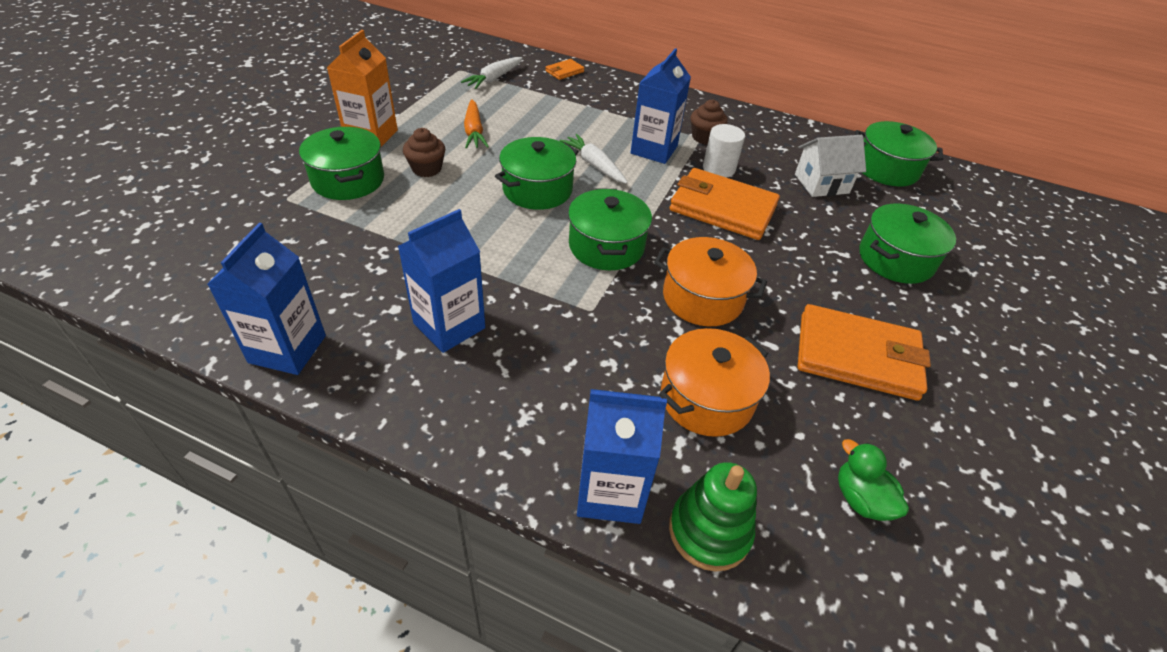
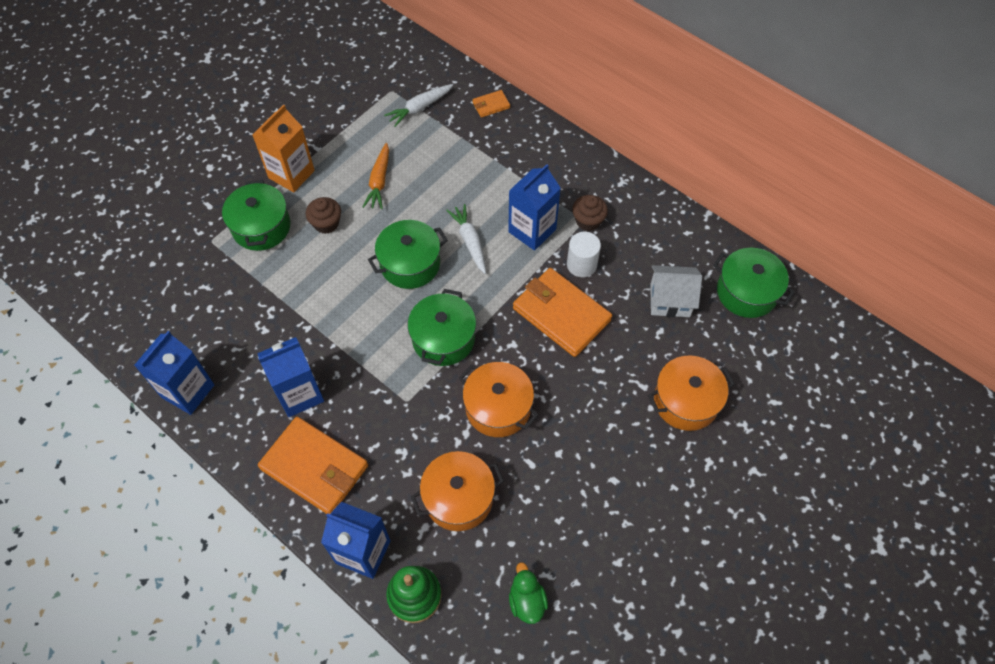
camera: 20 degrees right, 15 degrees up
orange wallet [798,304,931,401] -> orange wallet moved to [258,417,368,514]
green pot [859,203,956,284] -> orange pot [648,356,735,431]

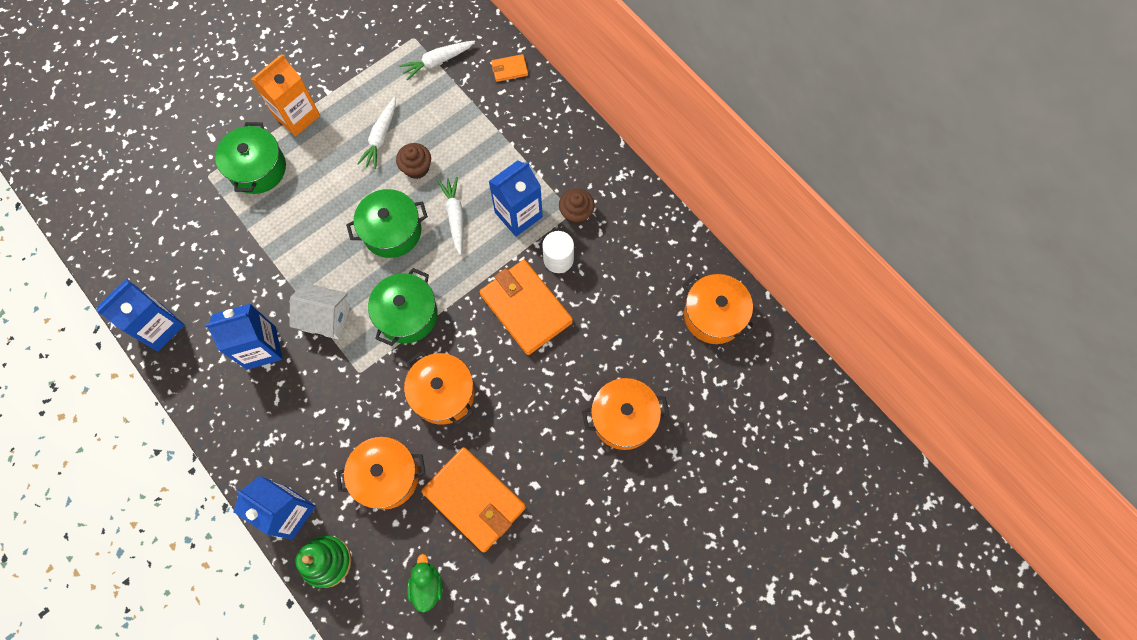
camera: 10 degrees right, 10 degrees up
orange wallet [258,417,368,514] -> orange wallet moved to [421,447,526,553]
brown cupcake [306,197,341,234] -> brown cupcake moved to [396,143,431,179]
orange carrot [363,143,389,209] -> white carrot [357,97,396,169]
white house [650,265,702,317] -> white house moved to [289,283,350,339]
green pot [713,248,795,318] -> orange pot [682,274,756,344]

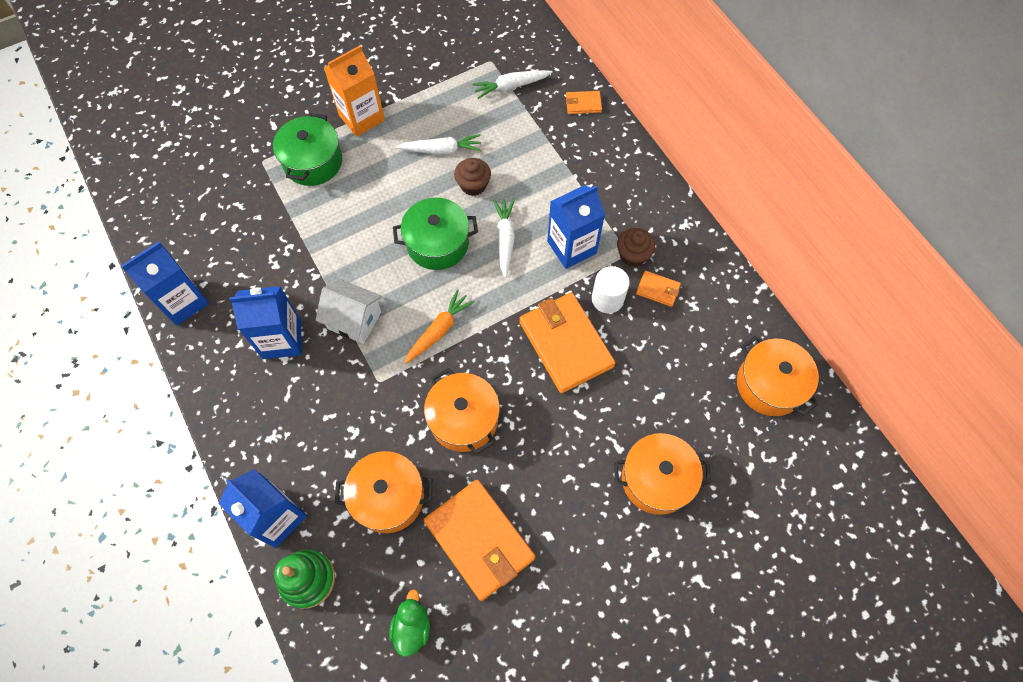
camera: 10 degrees right, 5 degrees down
white carrot [357,97,396,169] -> white carrot turned 120 degrees counterclockwise [396,134,482,155]
green pot [368,268,438,346] -> orange carrot [404,289,475,364]
none -> orange wallet [636,271,681,307]

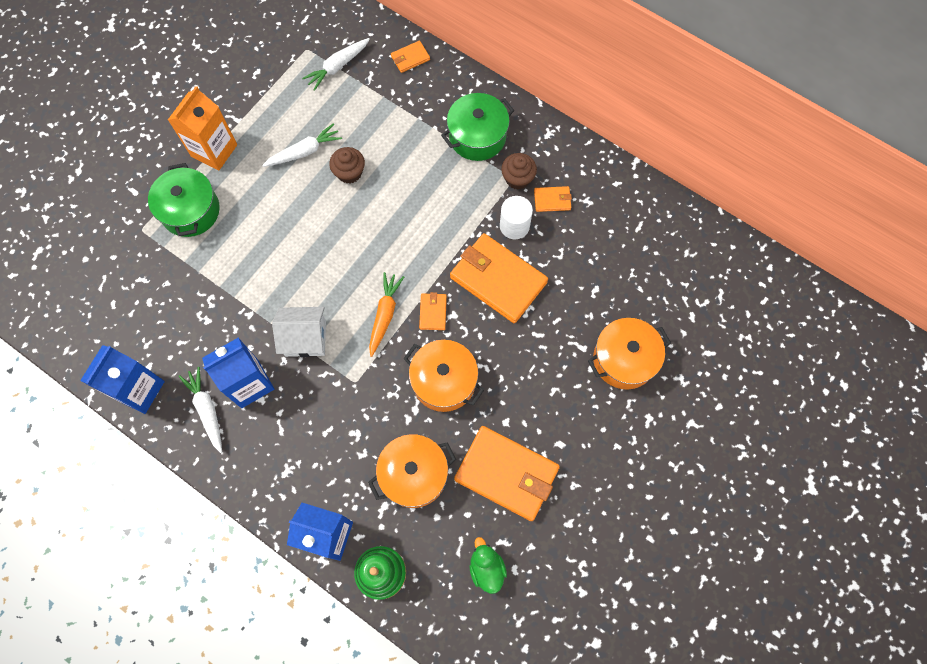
camera: 25 degrees left, 5 degrees up
green pot [393,197,478,270] -> green pot moved to [441,93,514,161]
white carrot [493,199,515,278] -> white carrot moved to [178,367,222,453]
blue carton [547,185,605,269] -> none
orange pot [737,335,819,416] -> none
none -> orange wallet [419,292,447,330]

